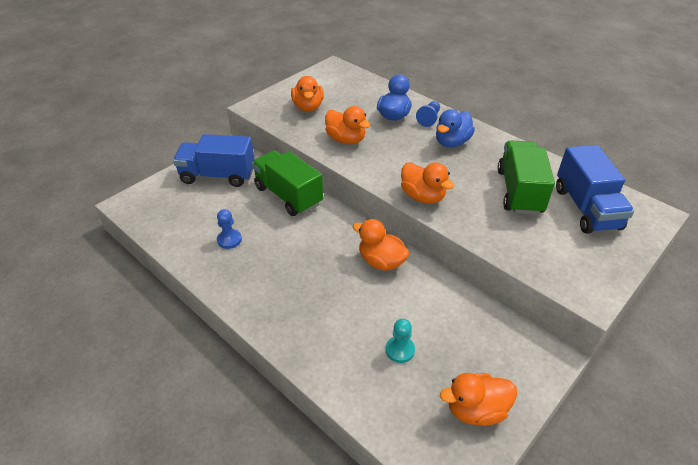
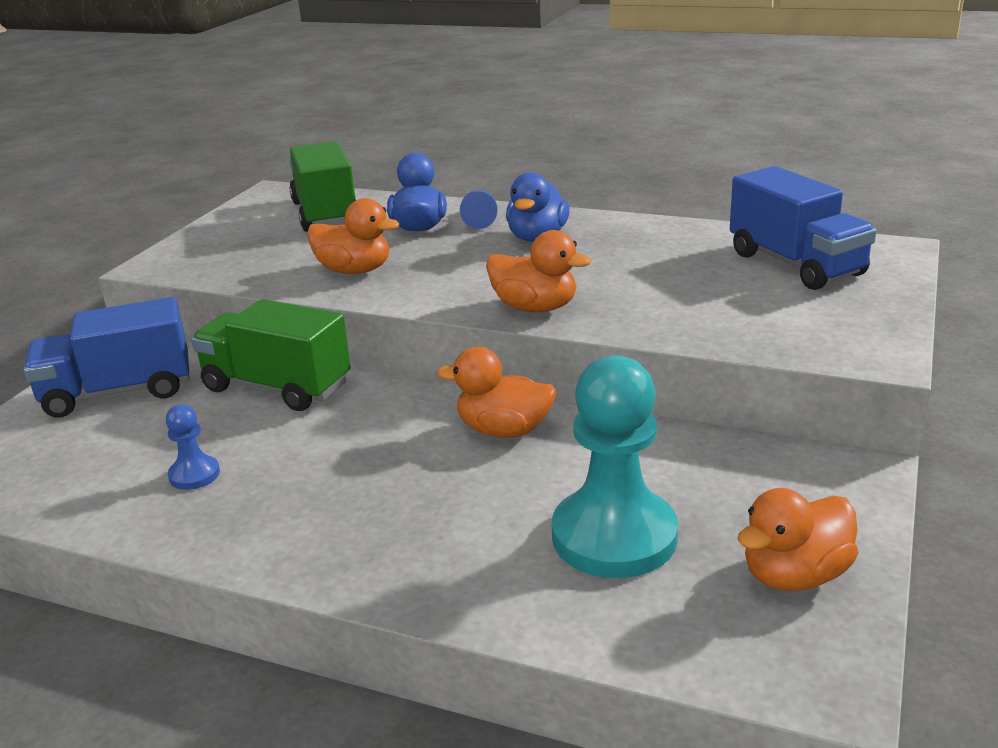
camera: 20 degrees left, 15 degrees down
orange duck [291,76,324,111] -> none
turquoise pawn [386,319,415,363] -> turquoise pawn [552,355,678,578], size x2.22
green truck [498,140,555,215] -> green truck moved to [289,141,356,232]

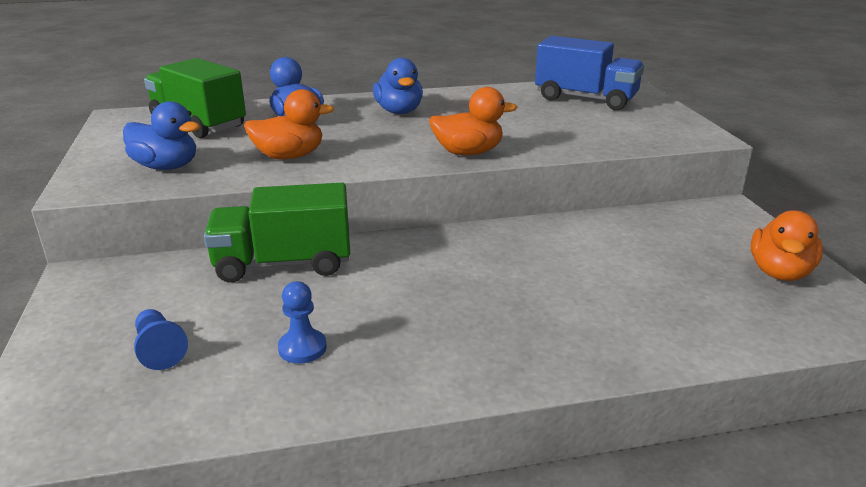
camera: 35 degrees left, 0 degrees up
blue truck [24,297,189,418] -> none
orange duck [437,347,556,438] -> none
blue pawn [460,190,498,229] -> blue pawn moved to [134,309,188,370]
turquoise pawn [552,355,678,578] -> none
none -> blue duck [123,101,200,170]

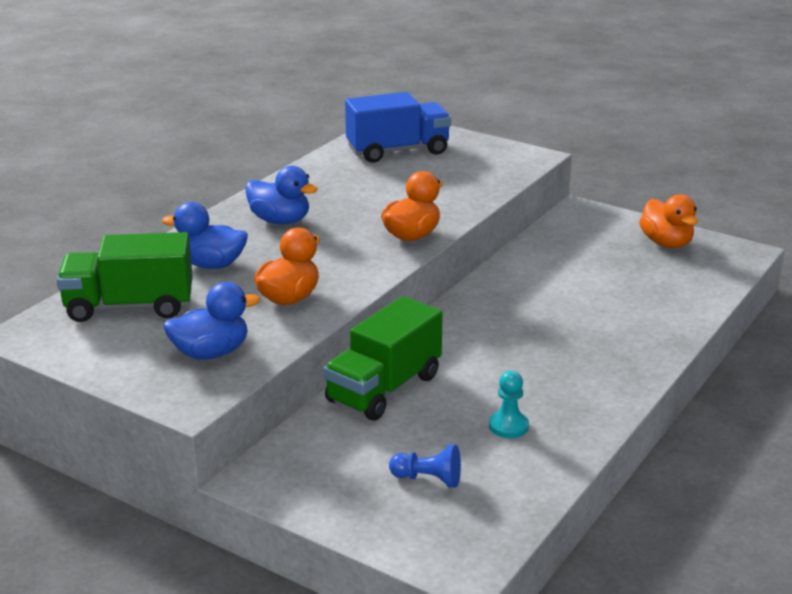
camera: 45 degrees left, 0 degrees up
blue pawn [278,281,327,364] -> turquoise pawn [489,371,529,438]

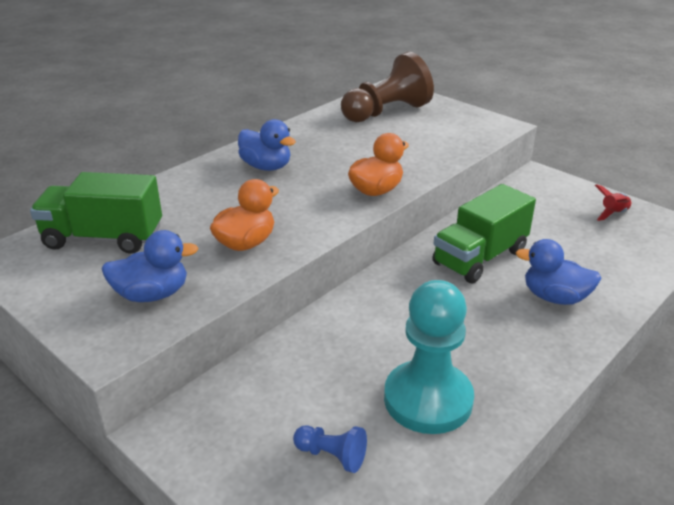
camera: 10 degrees right, 5 degrees up
blue duck [162,202,248,269] -> blue duck moved to [515,239,601,305]
green truck [323,296,443,421] -> green truck moved to [432,184,536,283]
blue truck [345,92,451,163] -> brown pawn [341,52,434,122]
turquoise pawn [489,371,529,438] -> turquoise pawn [384,280,474,434], size x2.22
orange duck [639,194,698,248] -> red rocket [595,184,632,221]

